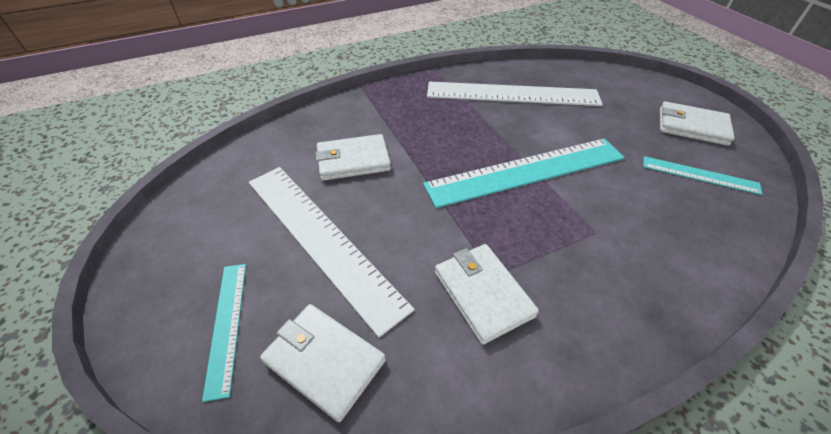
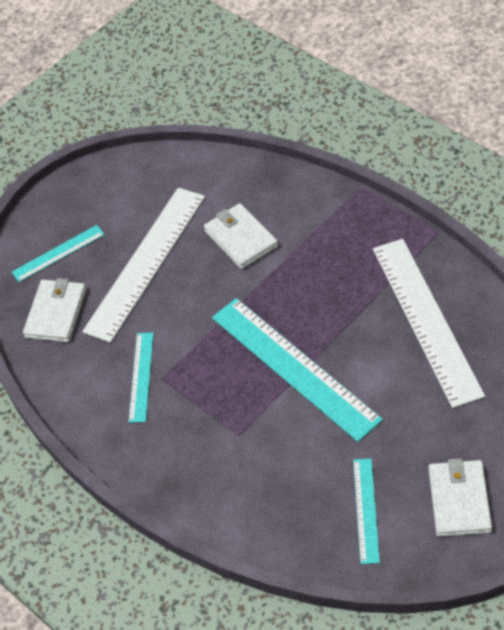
camera: 75 degrees right, 5 degrees up
white wallet [435,244,539,345] -> turquoise ruler [128,332,154,423]

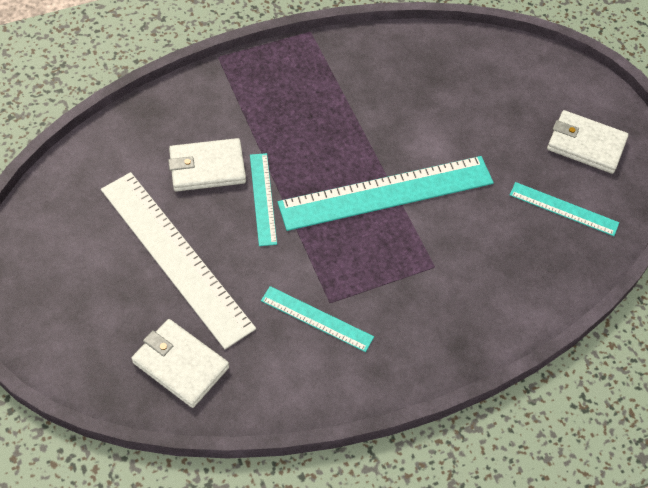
camera: 75 degrees left, 5 degrees up
turquoise ruler [12,225,105,282] -> turquoise ruler moved to [250,153,277,246]
white ruler [373,239,485,408] -> none

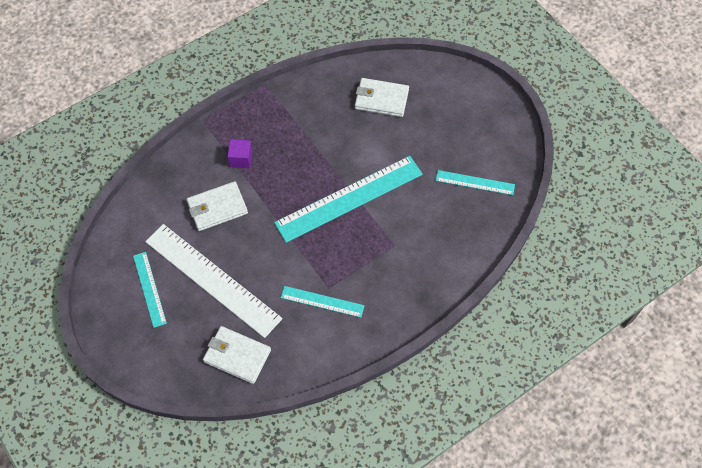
camera: 10 degrees left, 5 degrees up
turquoise ruler [250,153,277,246] -> turquoise ruler moved to [133,252,167,328]
white wallet [547,110,628,174] -> white wallet moved to [355,78,409,117]
none -> purple cube [227,139,252,168]

